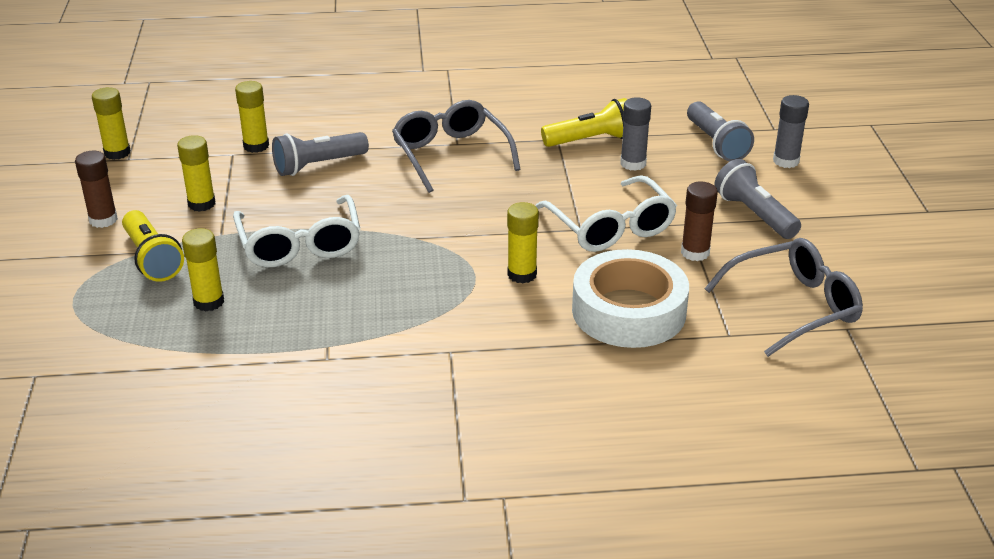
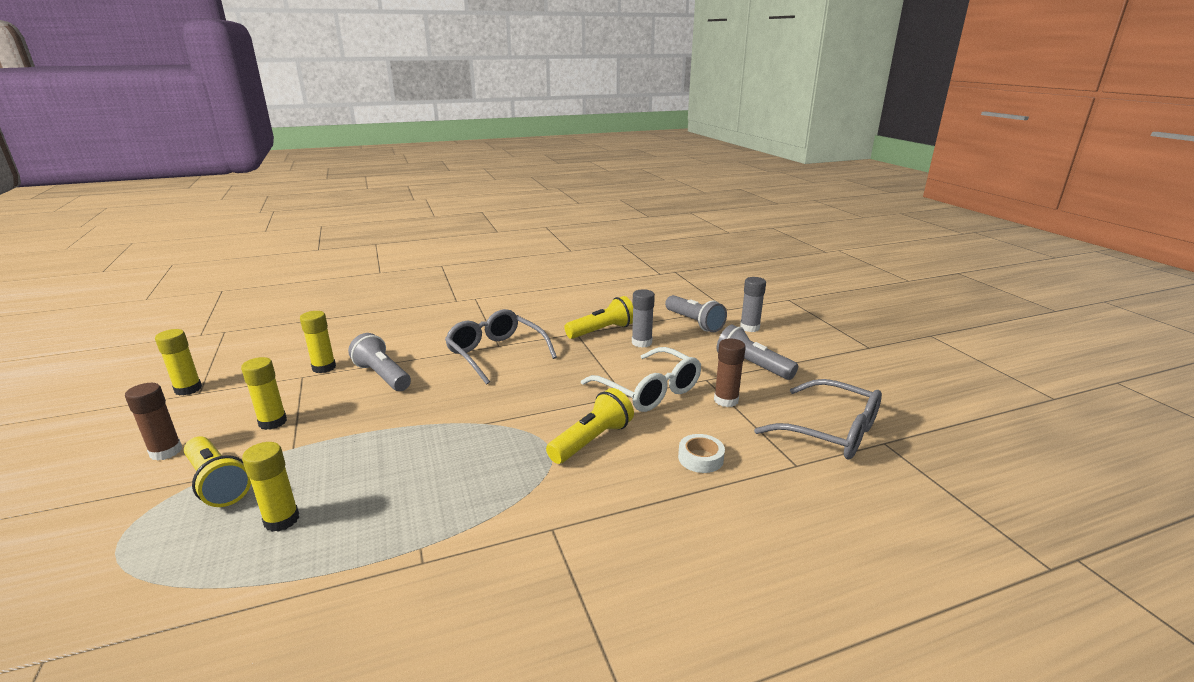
camera: 15 degrees left, 10 degrees down
white glasses [233,195,360,267] -> none
grey flashlight [272,132,369,176] -> grey flashlight turned 90 degrees clockwise [348,333,411,391]
yellow glue stick [507,202,539,283] -> yellow flashlight [546,388,634,464]
white tape [572,249,689,348] -> white tape [678,434,725,473], size x0.43
grey glasses [704,238,863,357] -> grey glasses turned 75 degrees clockwise [754,379,882,459]

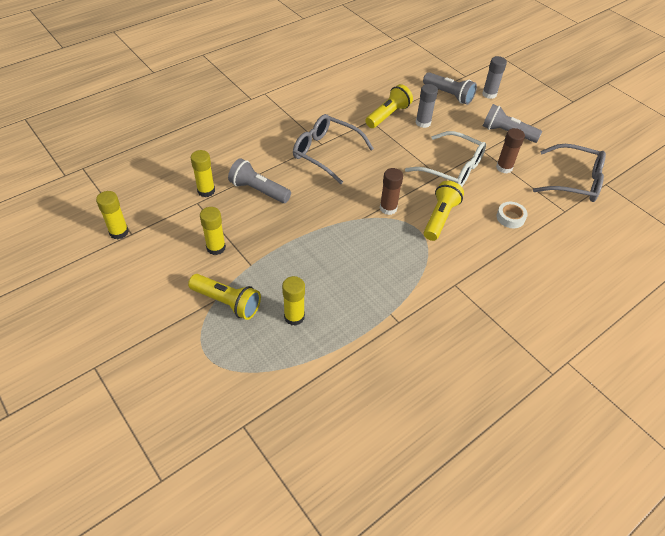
camera: 20 degrees left, 25 degrees up
brown glue stick [125,383,182,461] -> brown glue stick moved to [380,168,403,215]

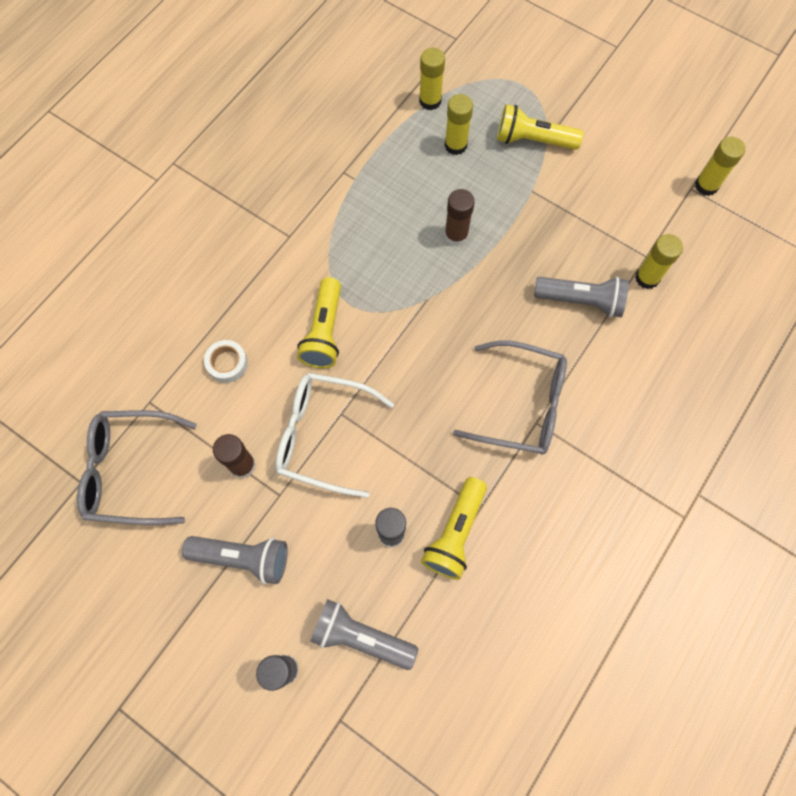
camera: 165 degrees right, 20 degrees up
yellow glue stick [200,207,226,255] -> yellow glue stick moved to [419,48,445,110]
brown glue stick [380,168,403,215] -> brown glue stick moved to [444,189,475,246]

